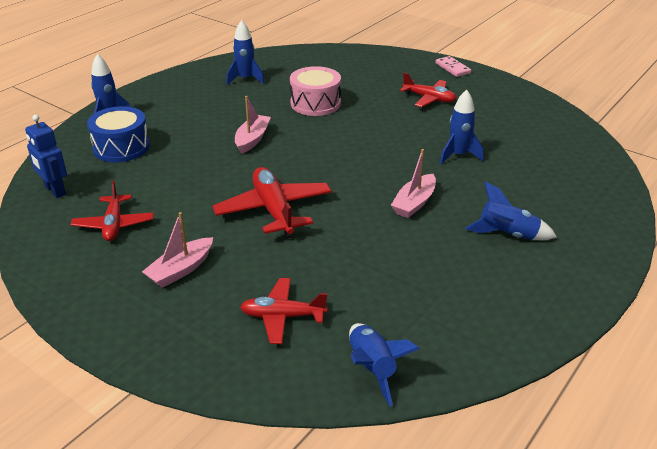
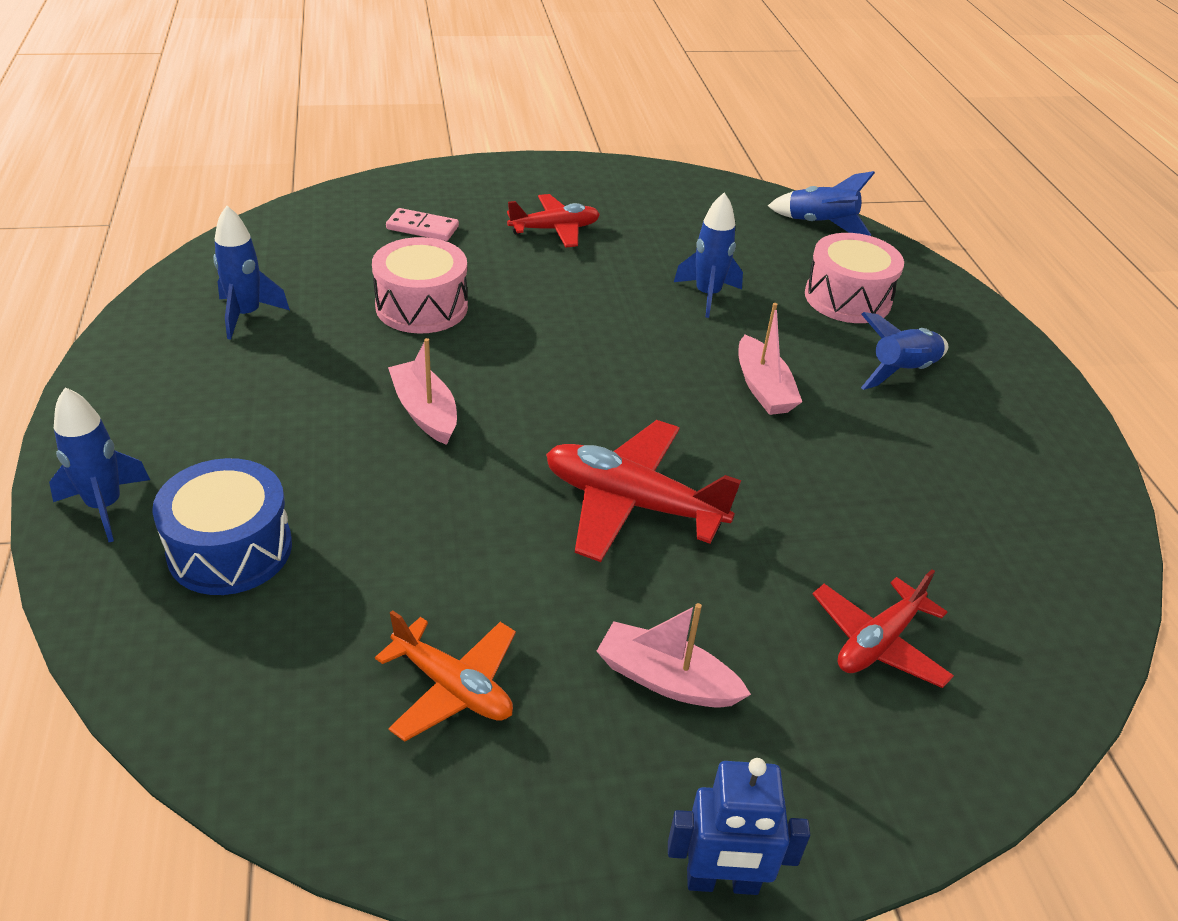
camera: 50 degrees left, 5 degrees up
blue robot [25,115,67,198] -> blue robot moved to [668,758,810,895]
red plane [71,181,154,241] -> orange plane [375,610,516,742]
pink boat [142,212,213,288] -> pink boat turned 120 degrees clockwise [596,603,751,708]
blue rocket [349,323,419,406] -> blue rocket moved to [768,171,875,236]
pink domino [435,56,471,77] -> pink domino moved to [386,208,459,241]
none -> pink drum [805,233,904,323]

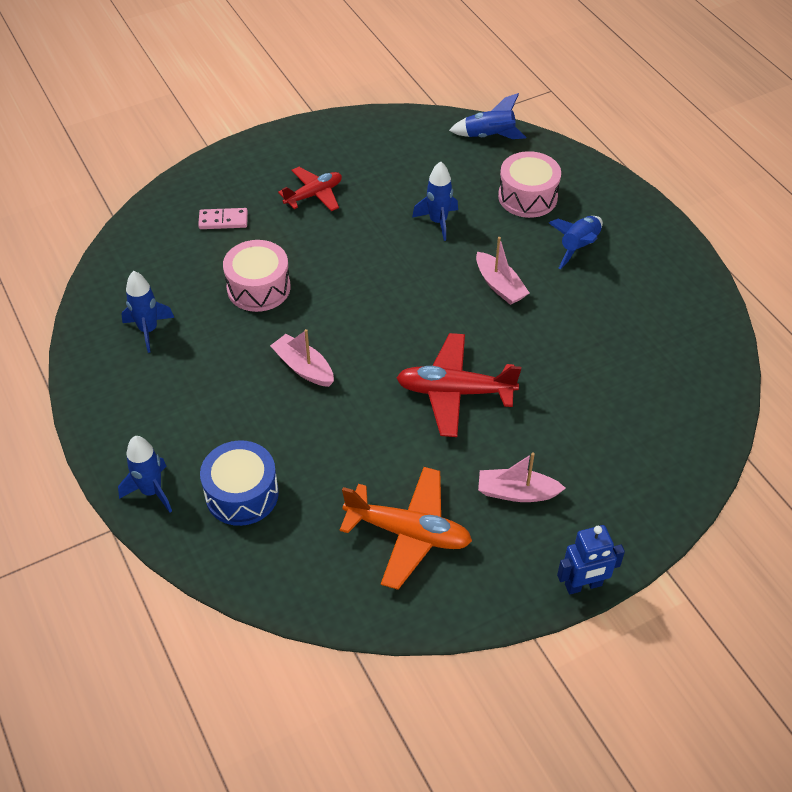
camera: 15 degrees left, 10 degrees up
orange plane [375,610,516,742] -> orange plane [340,467,472,590], size x1.53
red plane [813,569,954,688] -> none

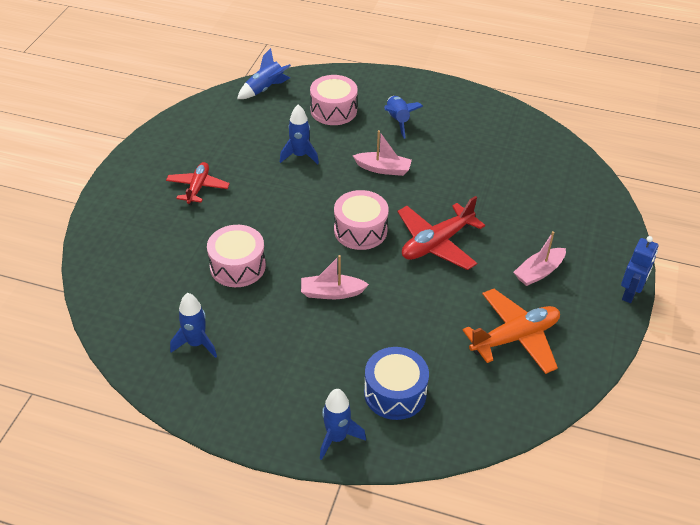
camera: 45 degrees left, 5 degrees down
pink domino [198,208,248,229] -> none
none -> pink drum [334,190,389,250]

